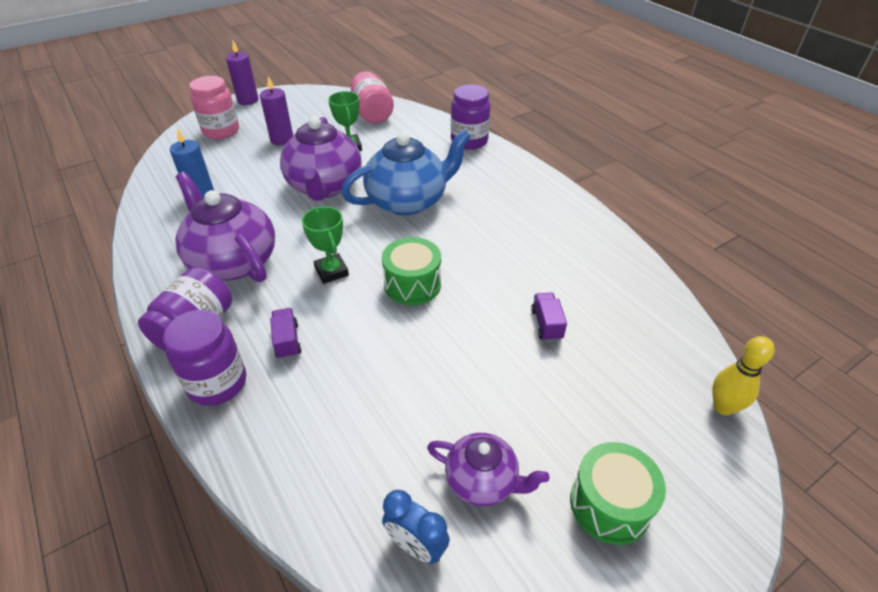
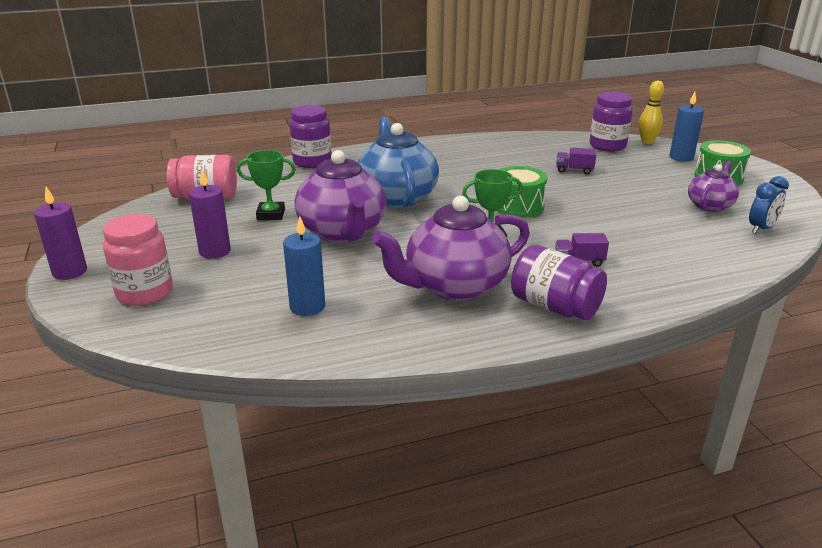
camera: 75 degrees left, 15 degrees down
purple jar [163,310,246,406] -> purple jar moved to [590,92,633,151]
purple teapot [280,116,362,201] -> purple teapot turned 60 degrees clockwise [295,150,386,243]
none -> blue candle [669,92,704,162]

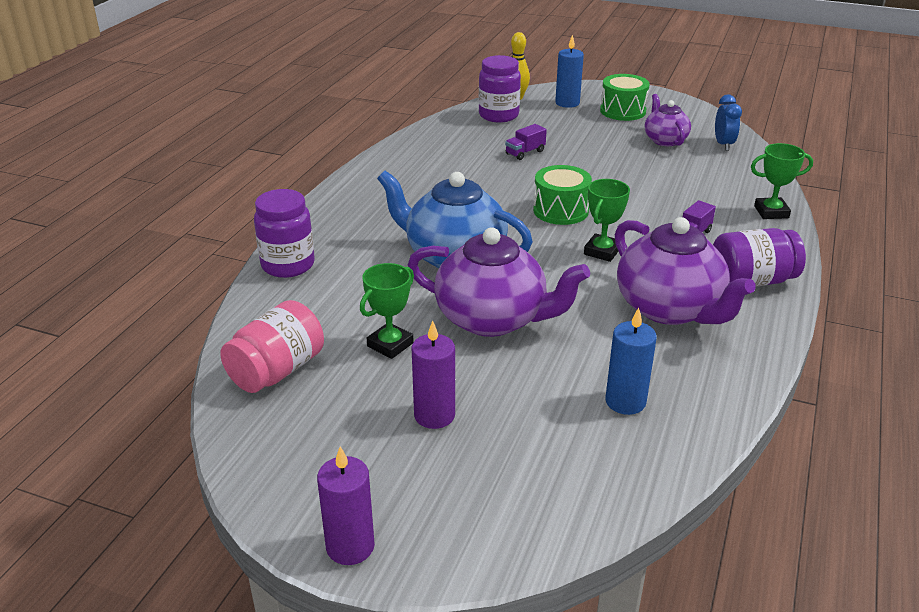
camera: 50 degrees left, 5 degrees up
pink jar [103,214,173,306] -> none
purple teapot [372,196,530,301] -> purple teapot turned 45 degrees counterclockwise [615,217,756,325]
none -> green trophy [751,143,813,219]

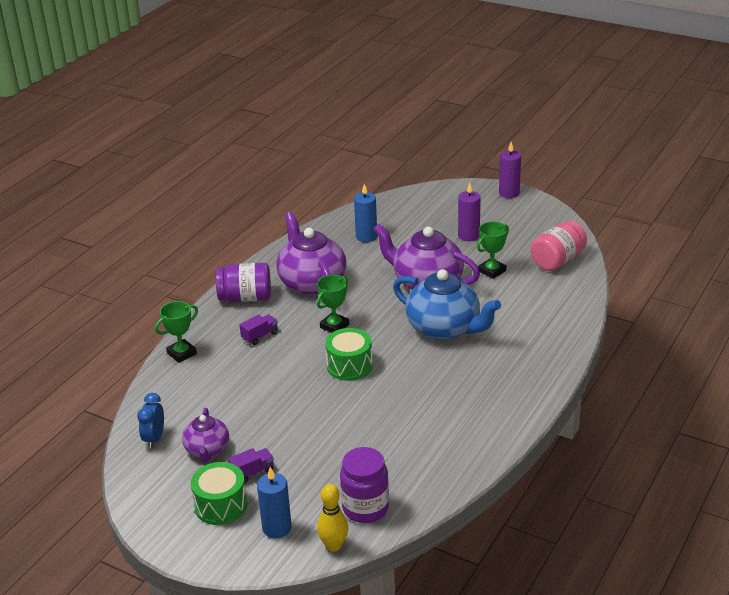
camera: 170 degrees left, 0 degrees up
purple jar [254,189,315,278] -> none
purple truck [505,124,547,160] -> purple truck moved to [228,448,274,484]
green trophy [751,143,813,219] -> green trophy turned 45 degrees counterclockwise [155,301,198,363]

